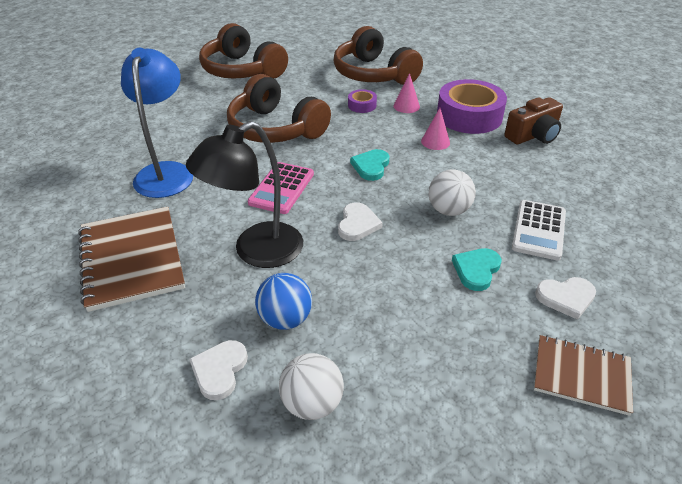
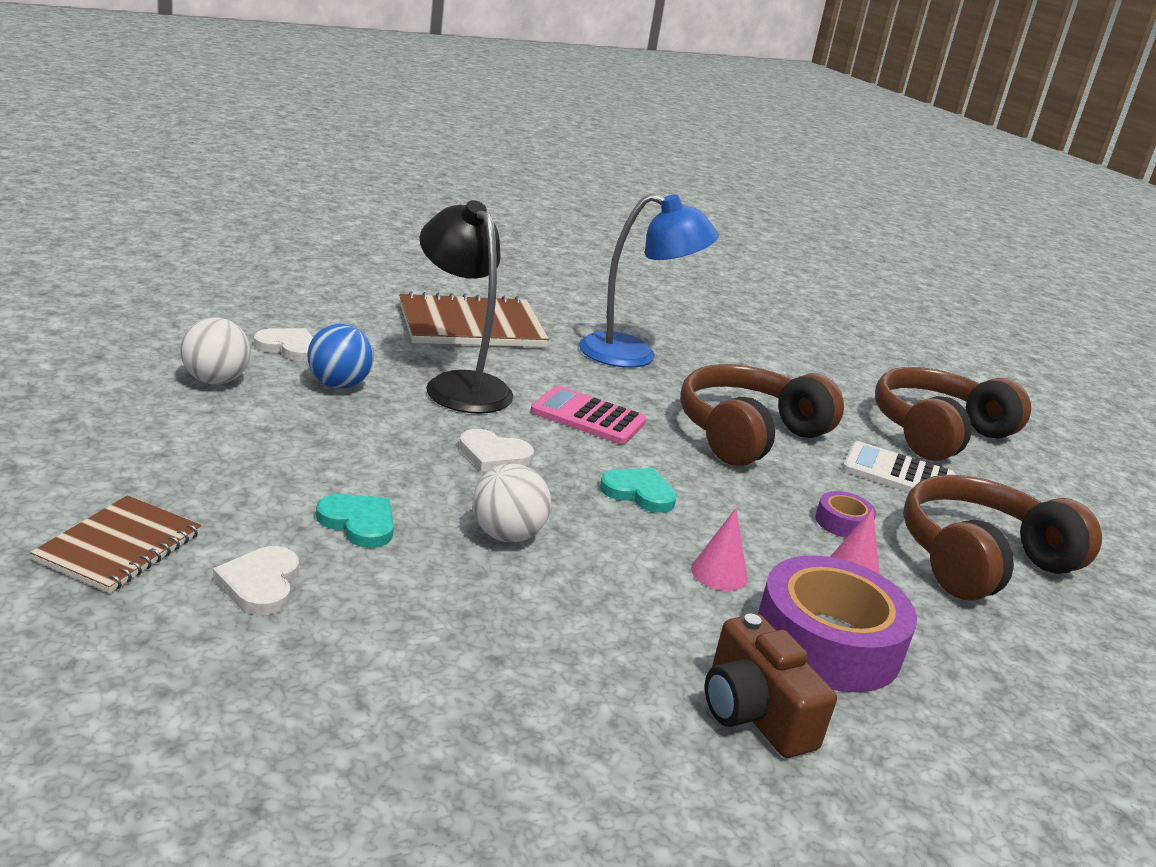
camera: 90 degrees right, 15 degrees down
white calculator [512,200,566,260] -> white calculator moved to [842,441,955,503]

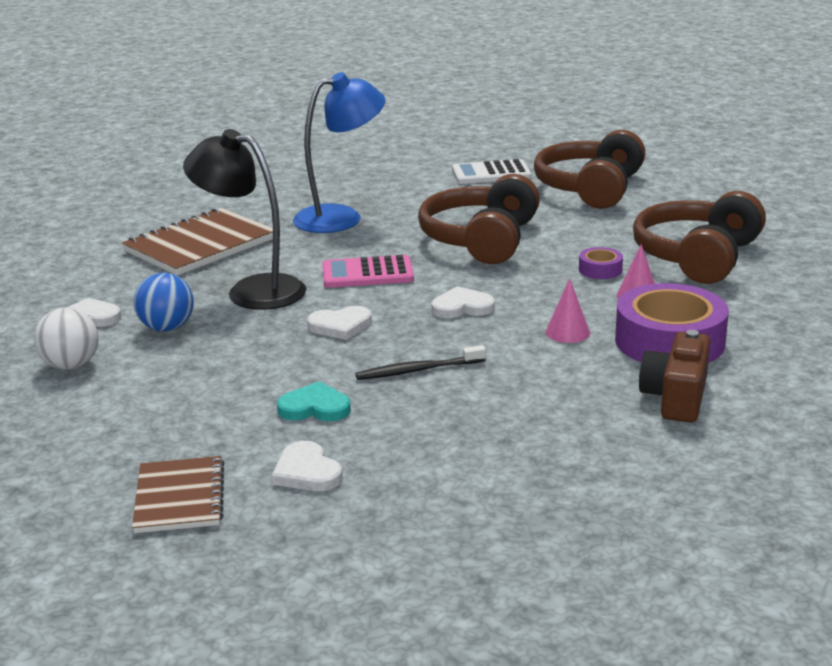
camera: 25 degrees left, 0 degrees up
white ball [472,464,551,542] -> black toothbrush [356,345,486,380]
turquoise heart [600,468,677,513] -> white heart [431,286,495,318]
brown camera [705,614,837,758] -> brown camera turned 75 degrees clockwise [639,330,710,423]
white calculator [842,441,955,503] -> white calculator moved to [452,159,531,184]

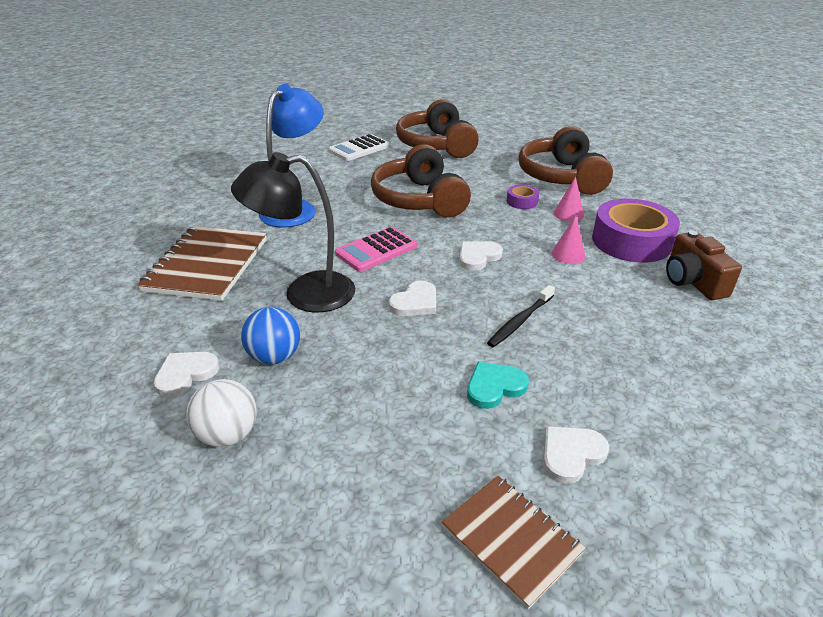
camera: 35 degrees left, 10 degrees up
white heart [272,441,343,491] -> white heart turned 120 degrees clockwise [543,426,609,484]

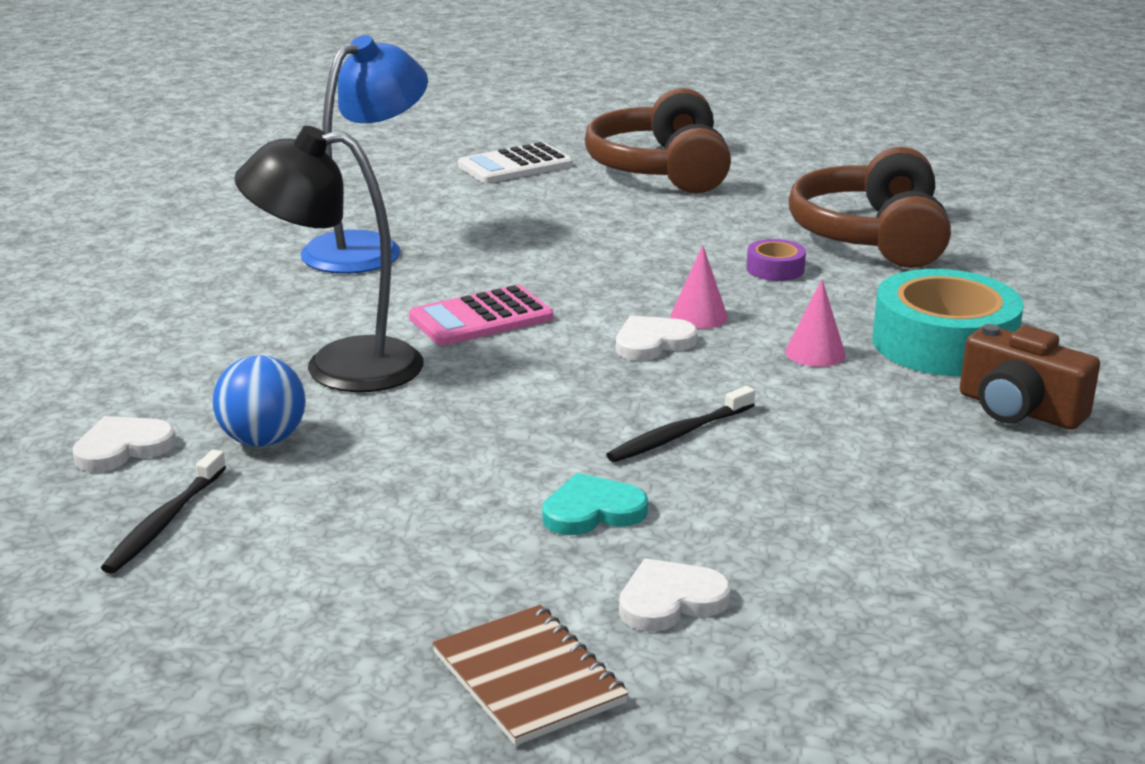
camera: 10 degrees right, 10 degrees down
brown notebook [137,226,267,301] -> none
white ball [186,379,257,447] -> black toothbrush [101,449,226,574]
brown headphones [371,144,471,218] -> none
white heart [389,281,436,316] -> none
pink cone [554,177,584,222] -> pink cone moved to [671,245,728,329]
purple tape [592,198,680,263] -> turquoise tape [872,269,1024,376]
brown camera [666,231,742,300] -> brown camera turned 45 degrees counterclockwise [960,324,1100,430]

